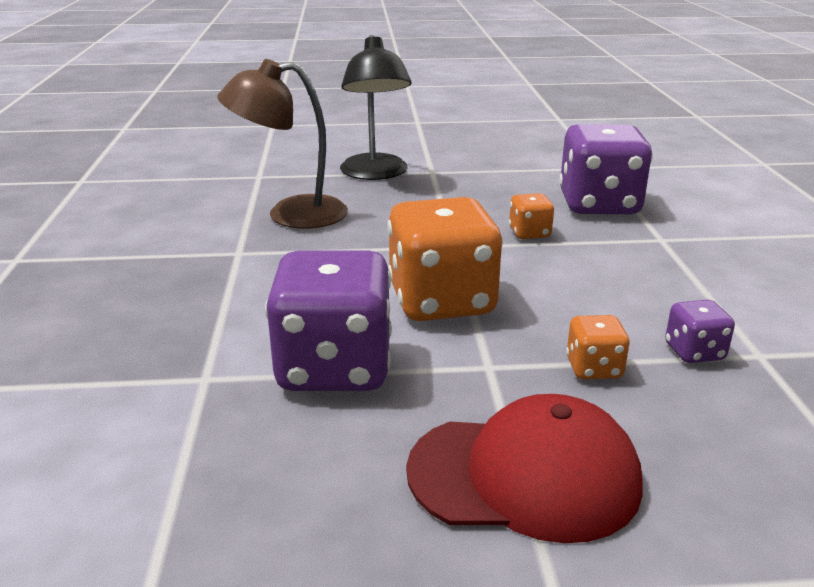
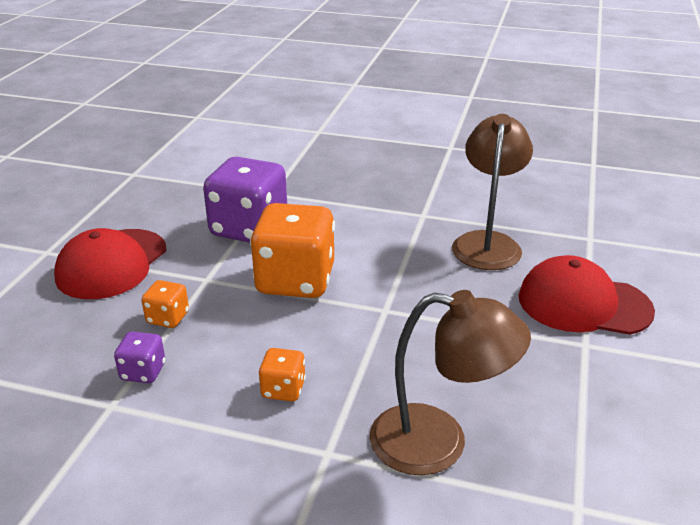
camera: 110 degrees right, 5 degrees up
black lamp [340,35,411,180] -> red cap [519,255,655,335]
orange dice [509,193,554,239] -> orange dice moved to [259,348,306,402]
purple dice [559,124,653,215] -> brown lamp [369,290,531,475]

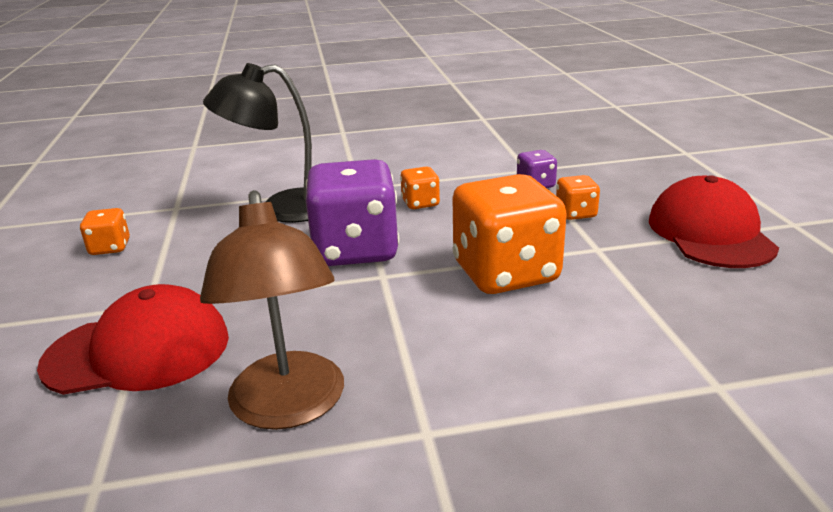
camera: 155 degrees right, 5 degrees down
purple dice [203,157,287,243] -> purple dice moved to [306,159,399,266]
brown lamp [369,290,531,475] -> black lamp [203,63,312,223]
none -> orange dice [80,208,130,255]

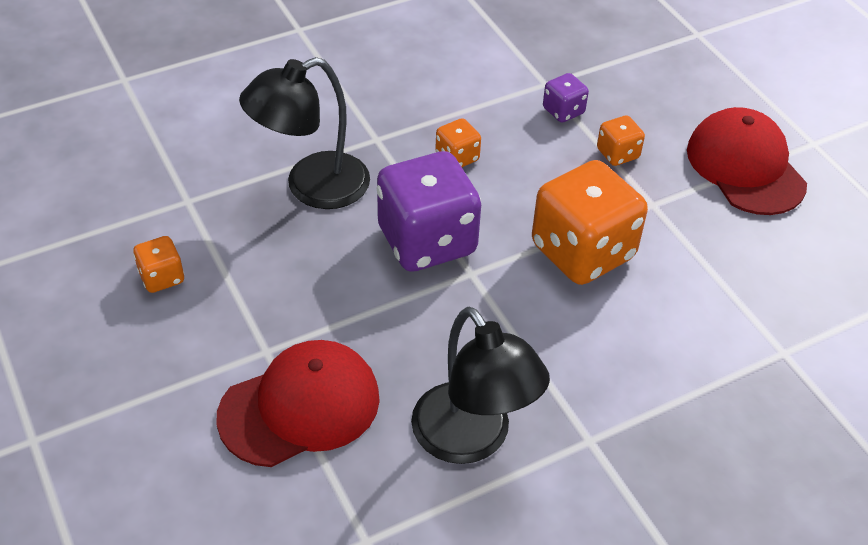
camera: 20 degrees left, 20 degrees up
brown lamp [200,190,344,430] -> black lamp [411,307,550,464]

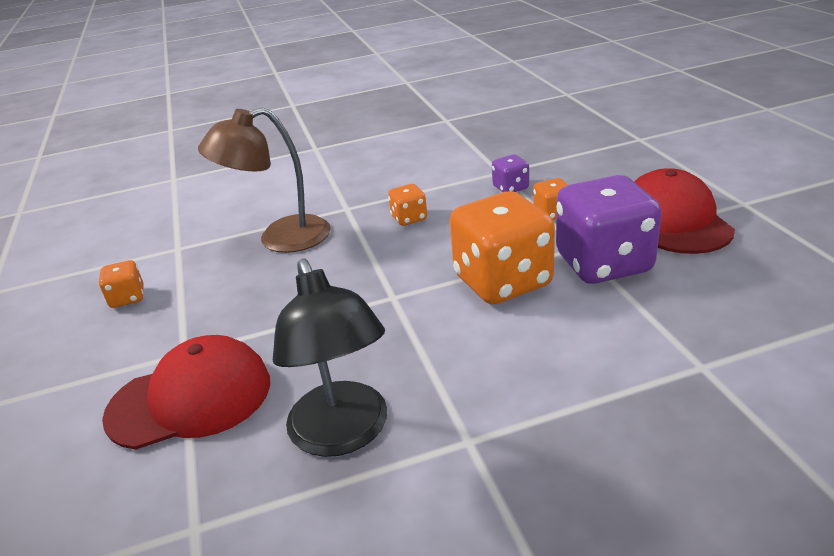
camera: 15 degrees right, 15 degrees down
black lamp [239,57,370,209] -> brown lamp [198,107,331,253]
purple dice [377,151,481,272] -> purple dice moved to [556,175,662,284]

